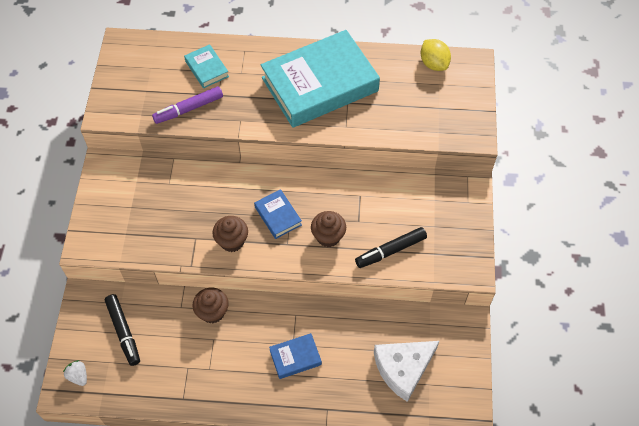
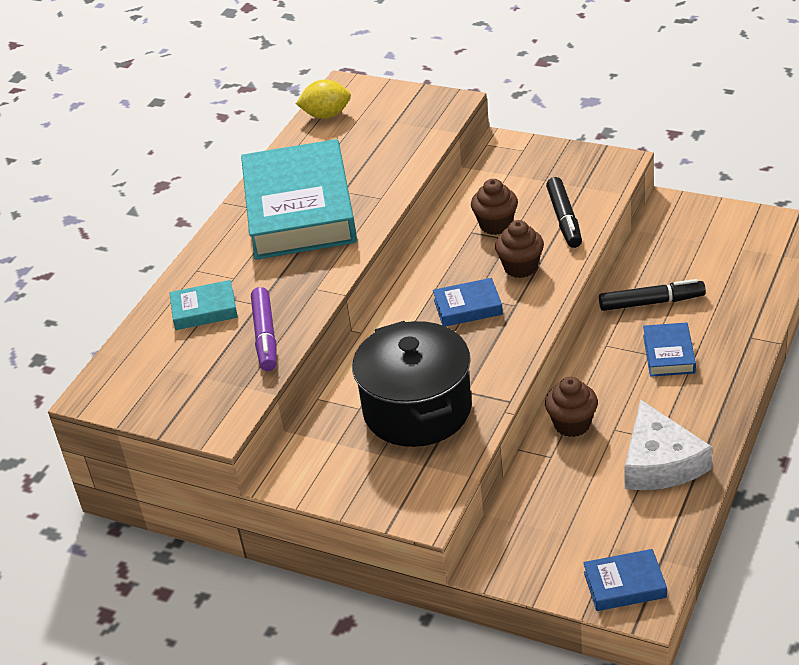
camera: 65 degrees left, 20 degrees down
white strawberry [63,360,87,386] -> blue book [583,549,667,611]
black marker [105,294,140,366] -> black marker moved to [599,279,706,311]
brown cupcake [212,216,248,252] -> brown cupcake moved to [471,179,518,235]
white cheese [374,341,439,402] -> white cheese moved to [624,399,712,490]
none -> black pot [352,321,472,447]

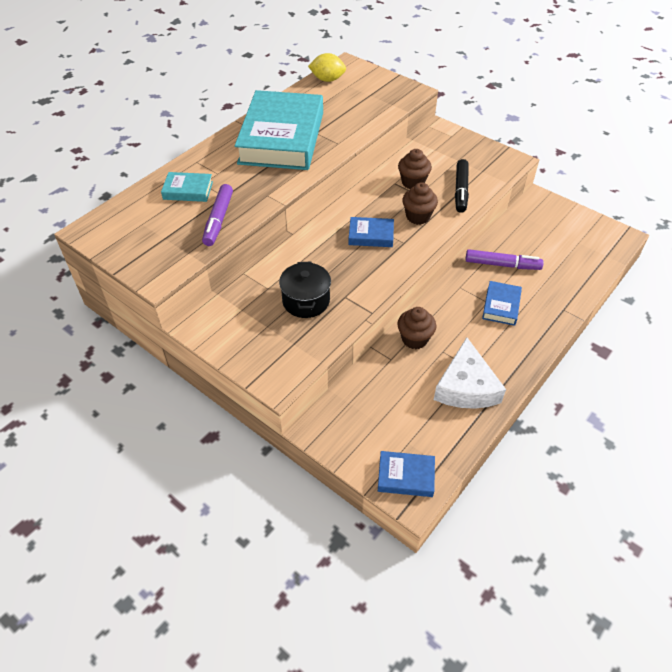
camera: 10 degrees right, 10 degrees up
black pot [352,321,472,447] -> black pot [279,261,331,318], size x0.60
black marker [599,279,706,311] -> purple marker [465,249,544,270]

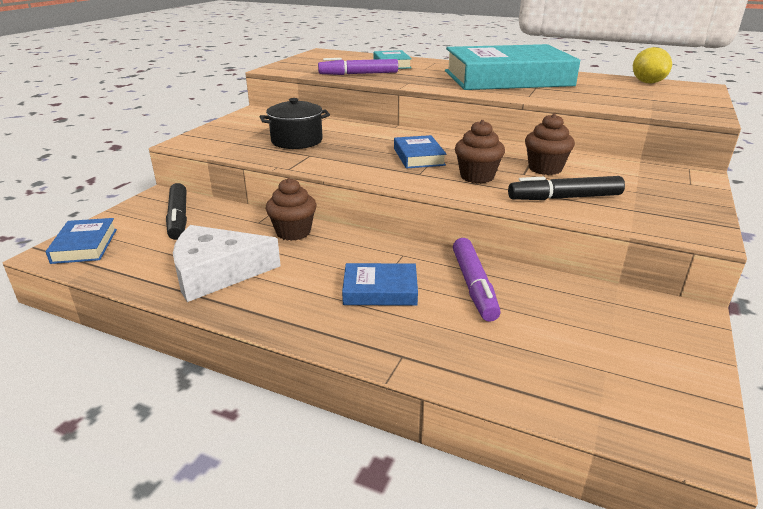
camera: 75 degrees right, 20 degrees down
none -> black marker [166,183,187,240]

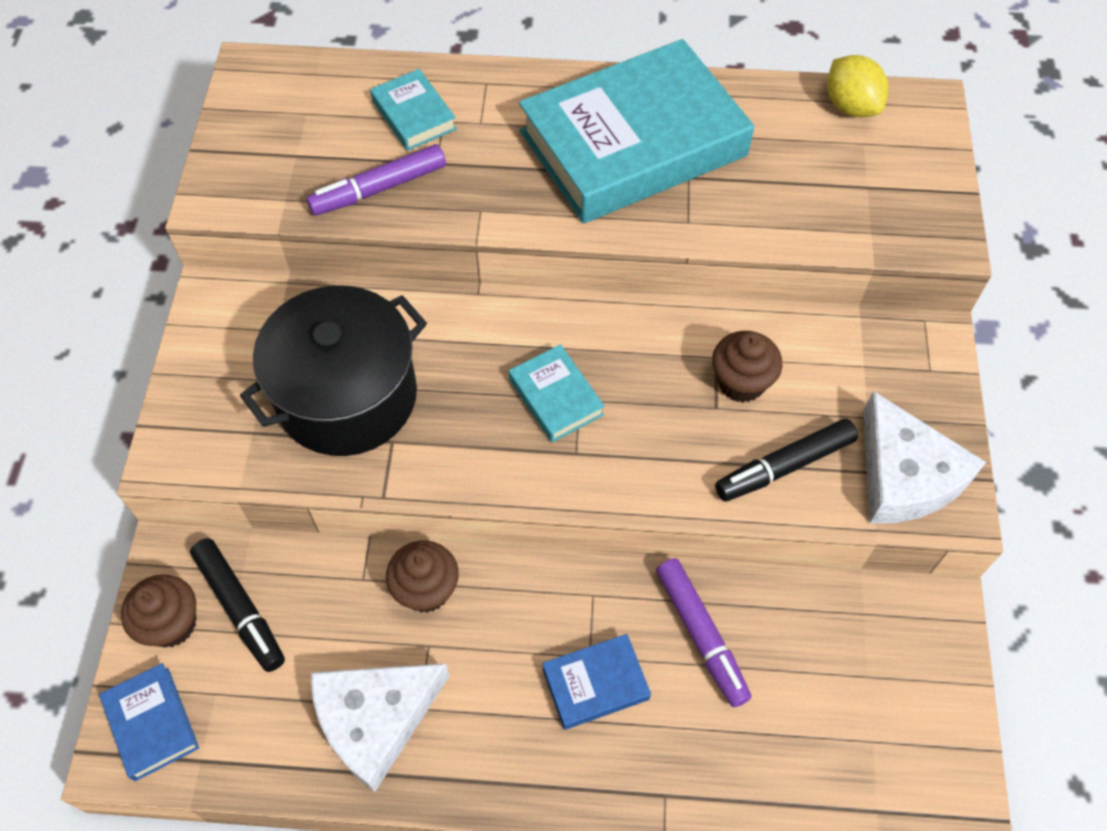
camera: 20 degrees left, 30 degrees up
black pot [260,98,330,149] -> black pot [240,285,427,456], size x1.67
blue book [394,135,446,169] -> turquoise book [509,344,605,443]
brown cupcake [455,120,505,183] -> brown cupcake moved to [121,574,196,648]
none -> white cheese [863,391,986,524]

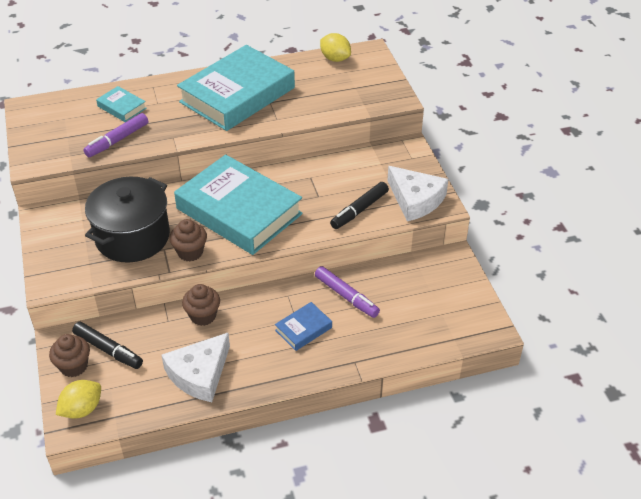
camera: 20 degrees left, 15 degrees down
blue book [99,663,199,781] -> yellow lemon [56,380,101,419]
turquoise book [509,344,605,443] -> turquoise book [174,154,303,255], size x2.38
brown cupcake [712,331,783,403] -> brown cupcake moved to [169,219,207,261]

